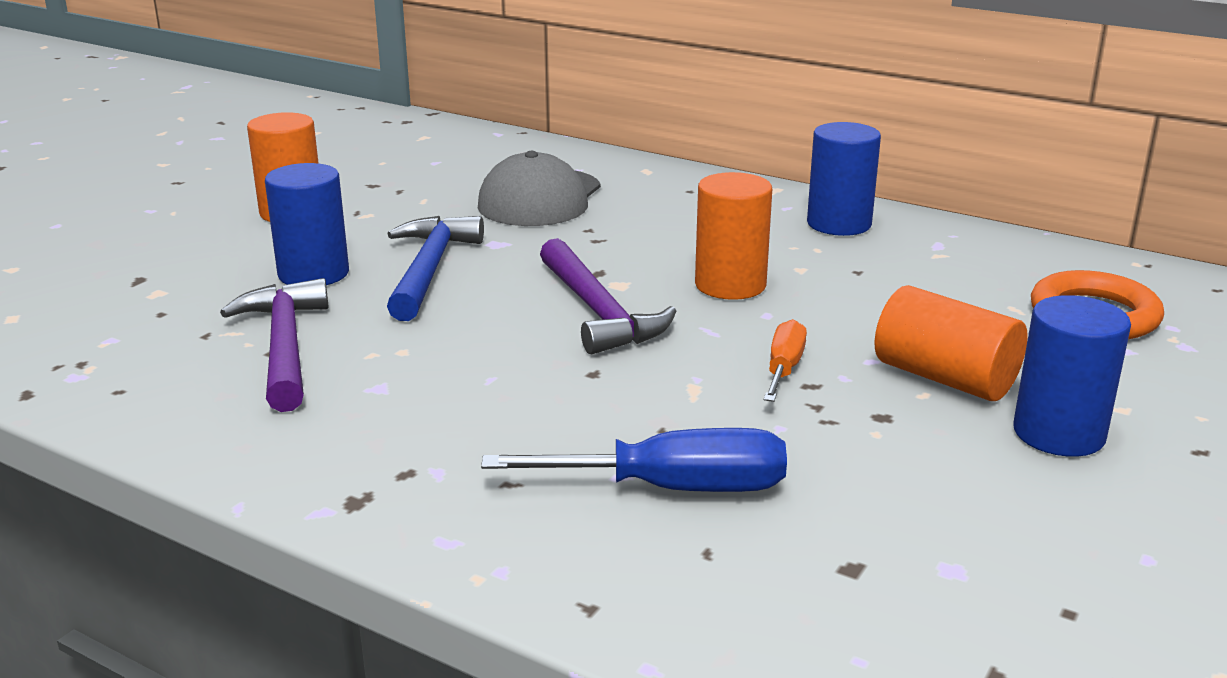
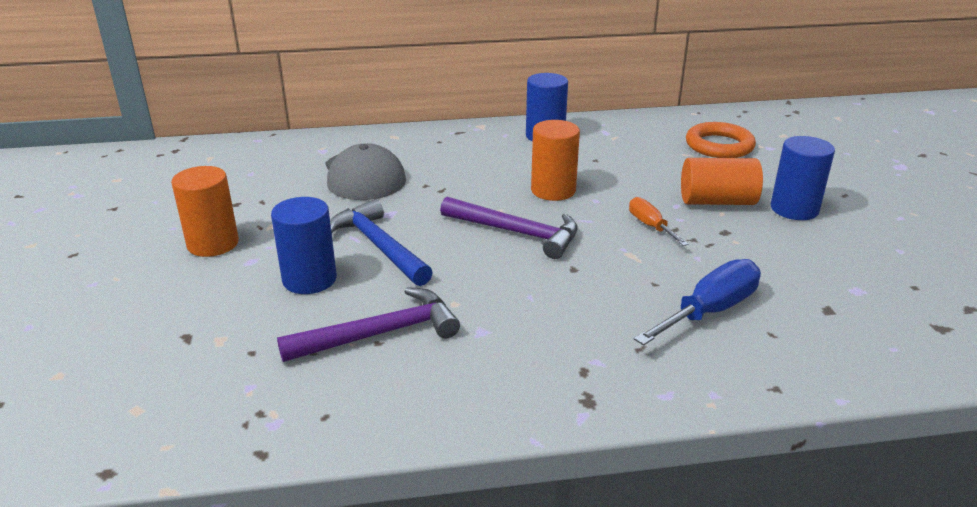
camera: 40 degrees left, 5 degrees up
purple hammer [220,278,328,412] -> purple hammer turned 120 degrees clockwise [277,287,460,362]

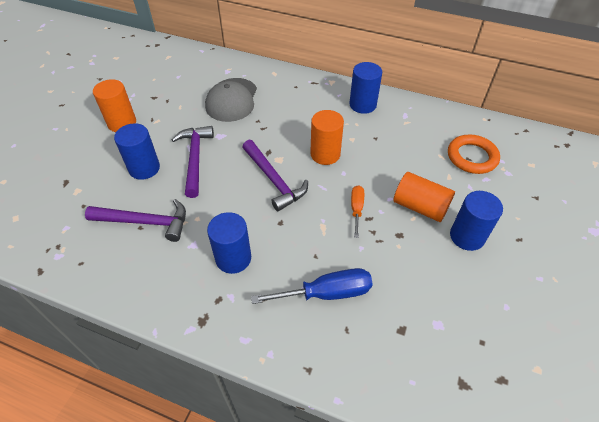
camera: 30 degrees right, 20 degrees up
blue hammer [330,199,433,286] -> purple hammer [172,126,214,198]
none -> blue cylinder [207,212,251,274]

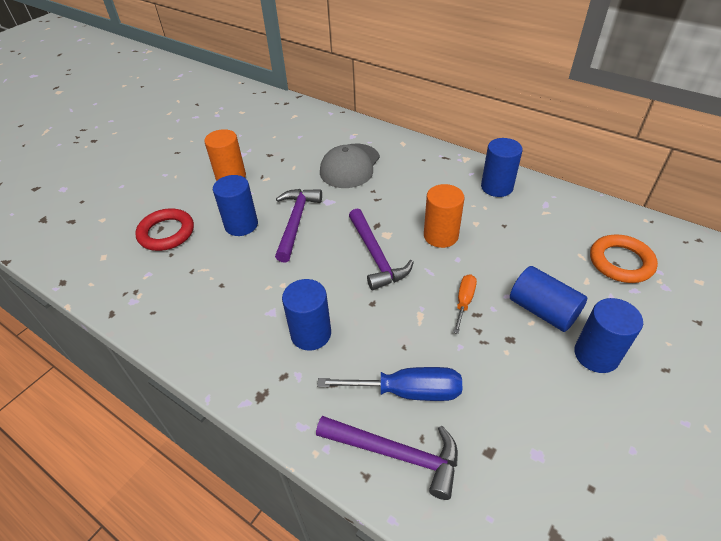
camera: 15 degrees right, 5 degrees down
purple hammer [85,199,186,242] -> purple hammer moved to [316,416,458,500]
orange cylinder [393,172,455,222] -> blue cylinder [510,266,587,332]
none -> red ring [135,208,194,251]

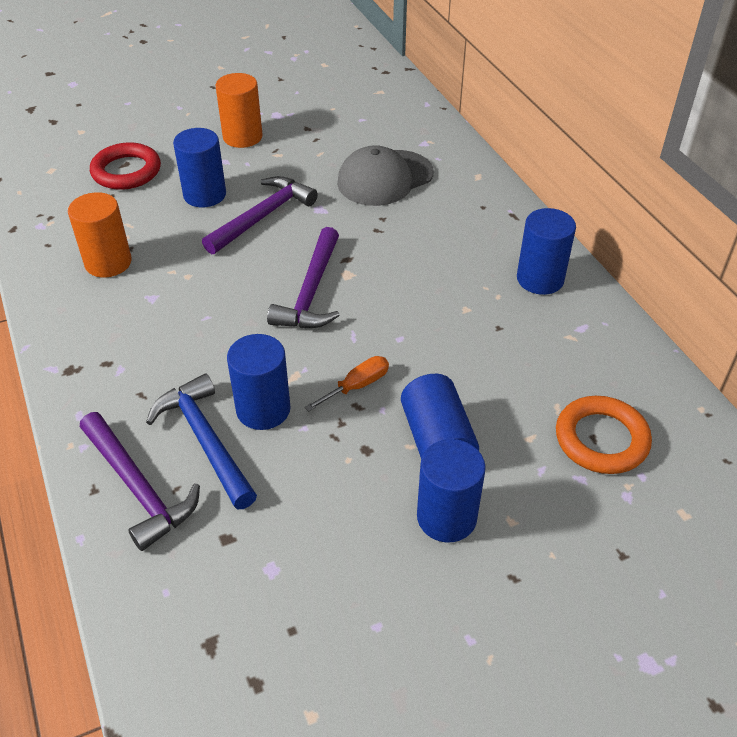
camera: 30 degrees right, 0 degrees up
blue cylinder [282,279,331,351] -> blue cylinder moved to [227,334,291,430]
blue screwdriver [317,367,462,401] -> blue hammer [146,374,257,509]
orange cylinder [424,184,464,248] -> orange cylinder moved to [68,192,132,278]

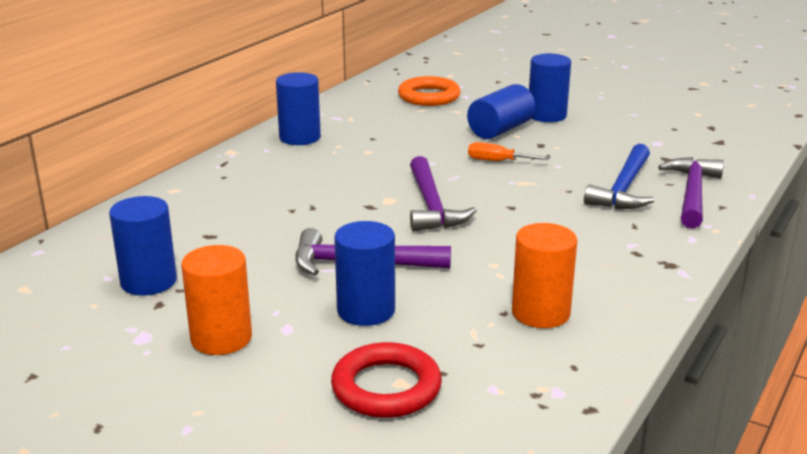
camera: 125 degrees left, 20 degrees down
blue cylinder [227,334,291,430] -> blue cylinder moved to [109,196,177,296]
purple hammer [267,227,340,328] -> purple hammer turned 105 degrees clockwise [410,156,477,231]
grey cap [337,145,434,206] -> none

